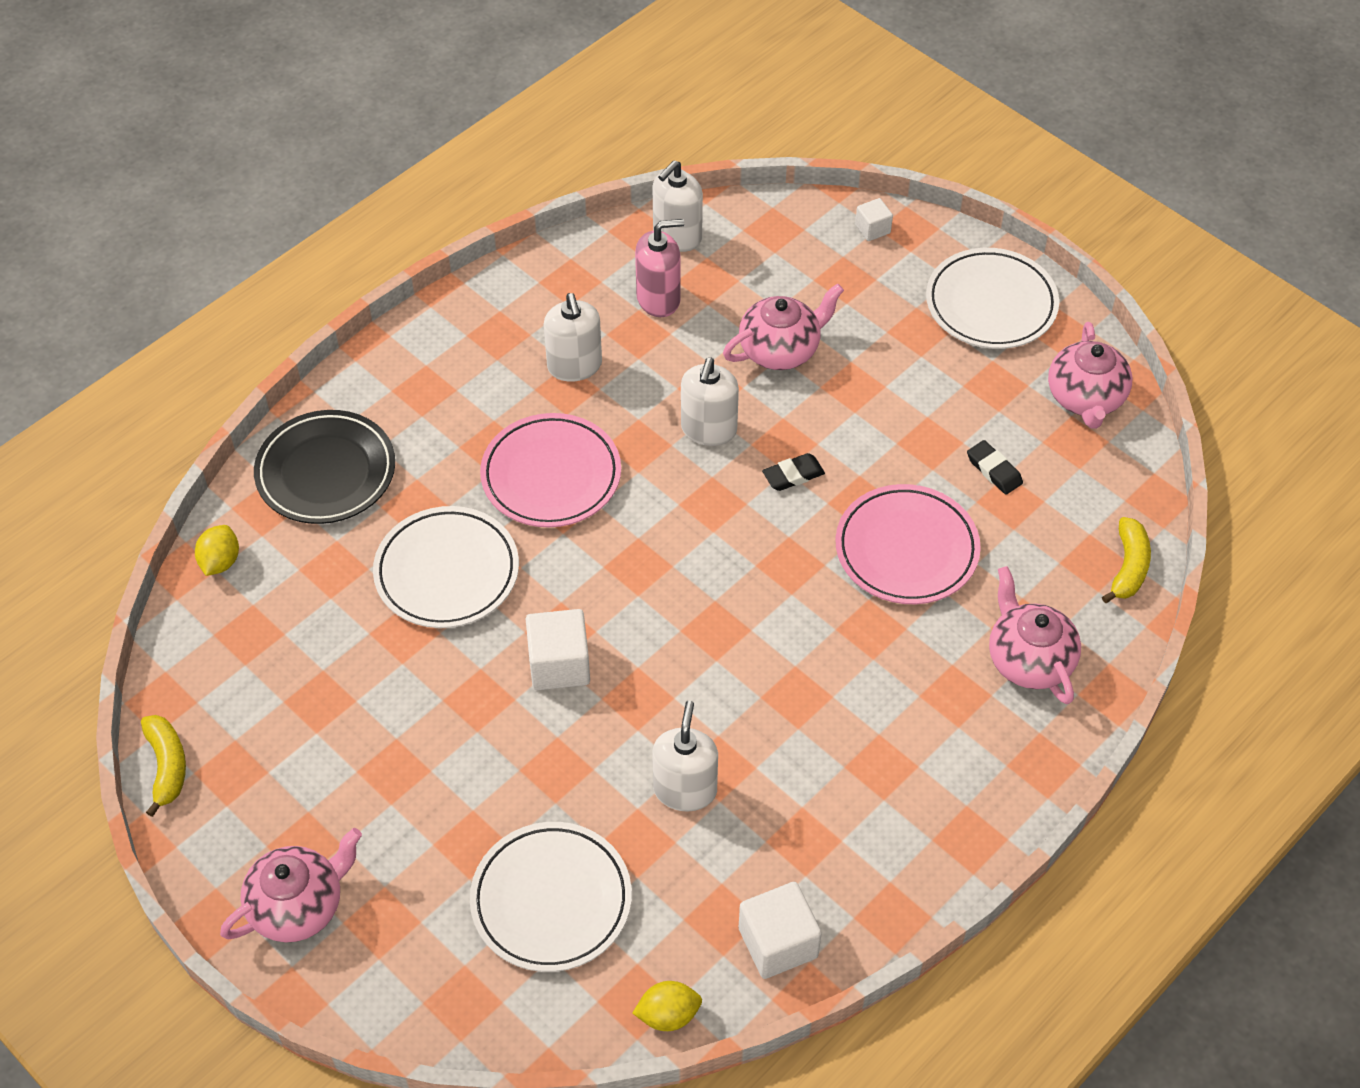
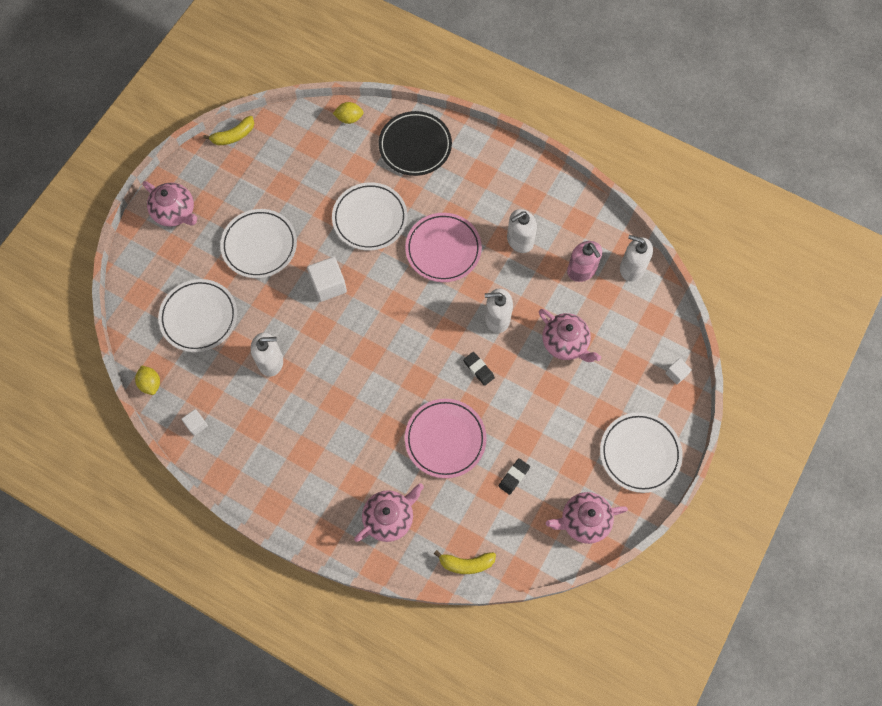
camera: 75 degrees right, 15 degrees up
white cube [739,882,822,979] -> white cube [181,409,208,436], size x0.55
none -> white plate [220,209,297,278]

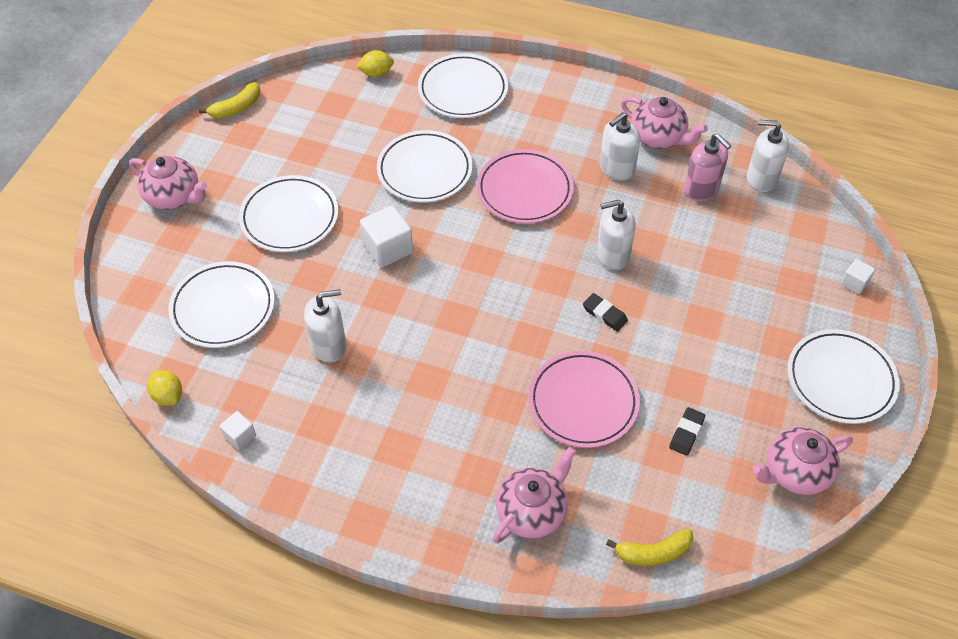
camera: 10 degrees left, 15 degrees down
black plate [378,111,452,176] -> white plate [418,54,508,118]
pink teapot [539,309,601,362] -> pink teapot moved to [621,97,708,149]

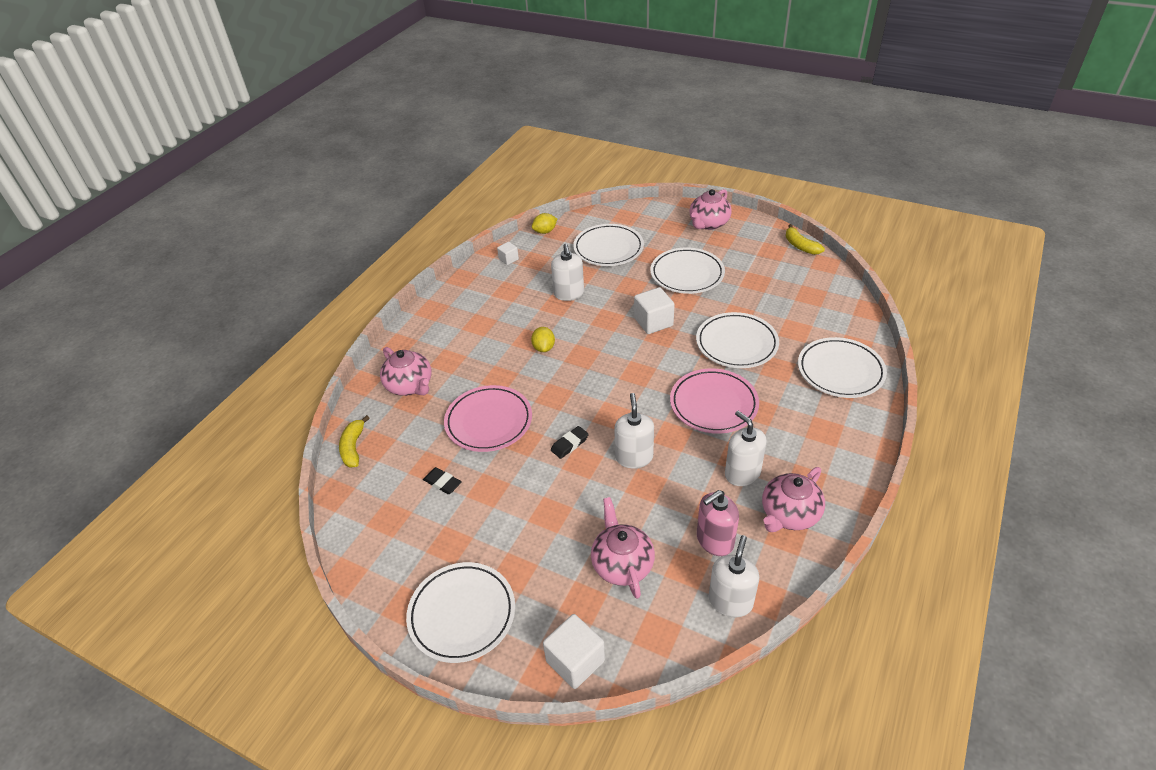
camera: 100 degrees right, 10 degrees down
yellow lemon [356,50,394,77] -> yellow lemon moved to [531,327,555,352]
pink teapot [753,427,853,495] -> pink teapot moved to [591,497,655,599]
white cube [841,259,875,294] -> white cube [543,614,605,689], size x1.80

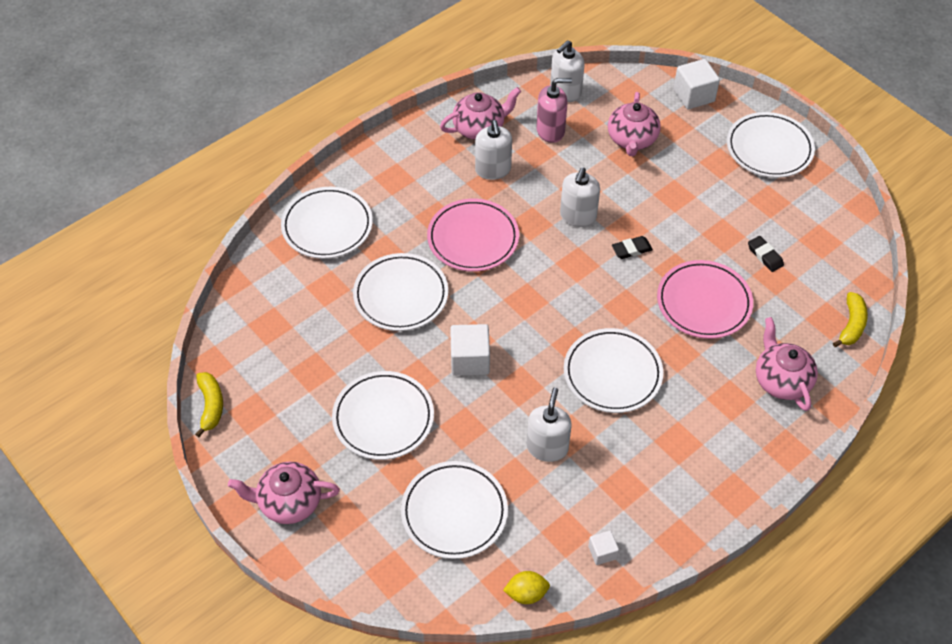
camera: 160 degrees left, 10 degrees up
yellow lemon [531,327,555,352] -> white plate [564,328,663,413]
pink teapot [689,189,732,230] -> pink teapot turned 150 degrees counterclockwise [228,462,340,524]

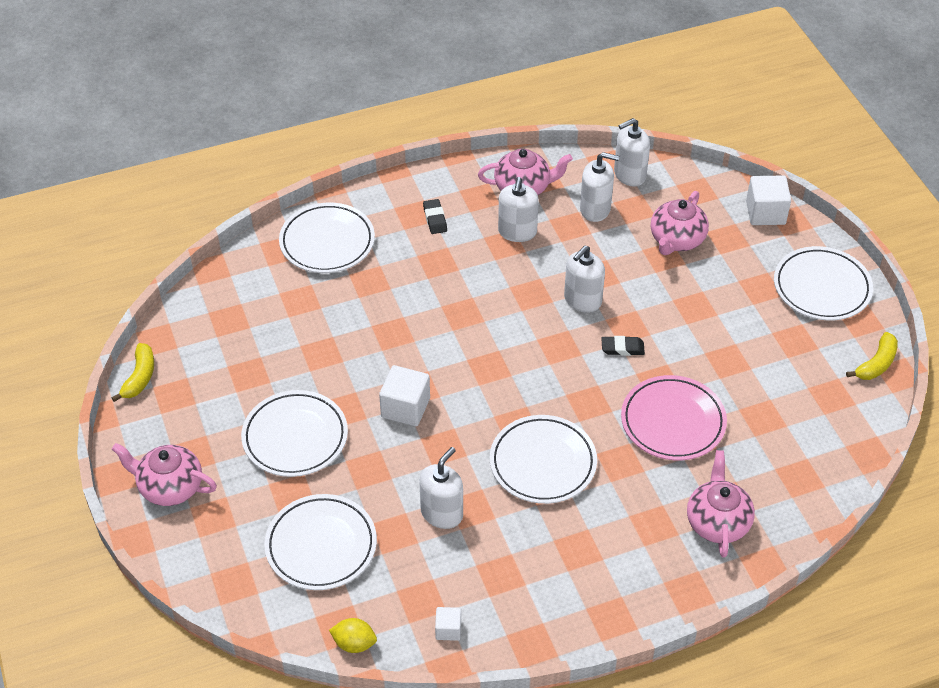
camera: 20 degrees right, 5 degrees down
white plate [353,253,448,331] -> none
pink plate [427,199,519,272] -> none
pink soap dispenser [536,78,572,143] -> white soap dispenser [580,152,619,222]
black eraser [748,236,784,272] -> black eraser moved to [423,199,447,234]
yellow banana [833,292,868,347] -> yellow banana moved to [846,332,898,380]

